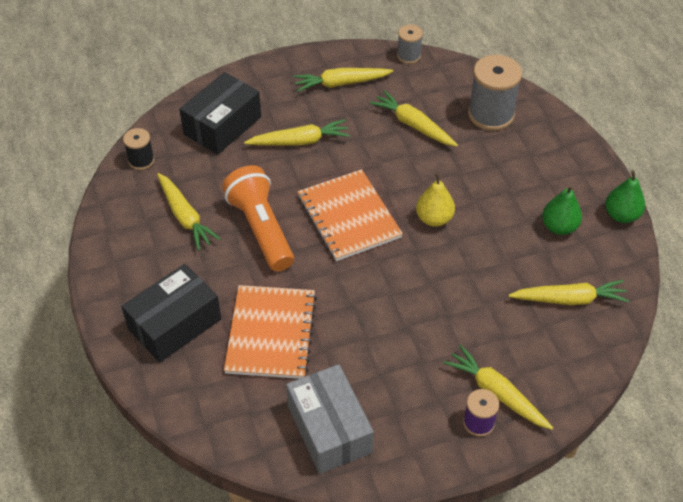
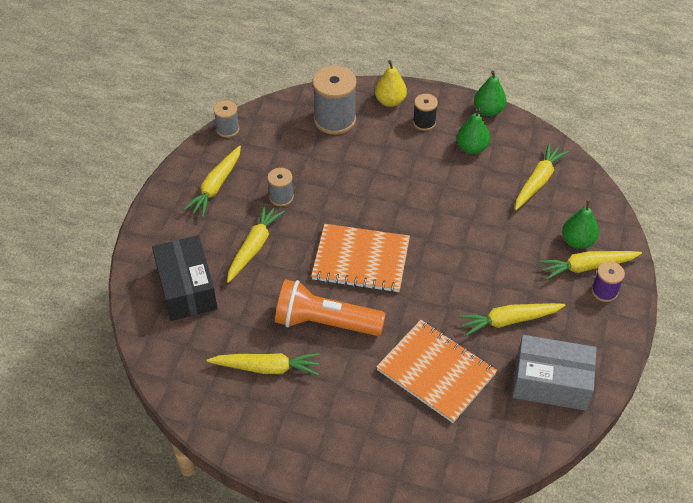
camera: 55 degrees left, 0 degrees up
black box [121,264,221,363] -> none
black spool [123,128,155,170] -> black spool moved to [413,94,438,131]
yellow carrot [370,90,458,146] -> yellow carrot moved to [458,303,566,336]
yellow pear [416,173,455,227] -> yellow pear moved to [375,60,407,107]
none -> grey spool [267,168,294,207]
none -> green pear [562,200,599,249]

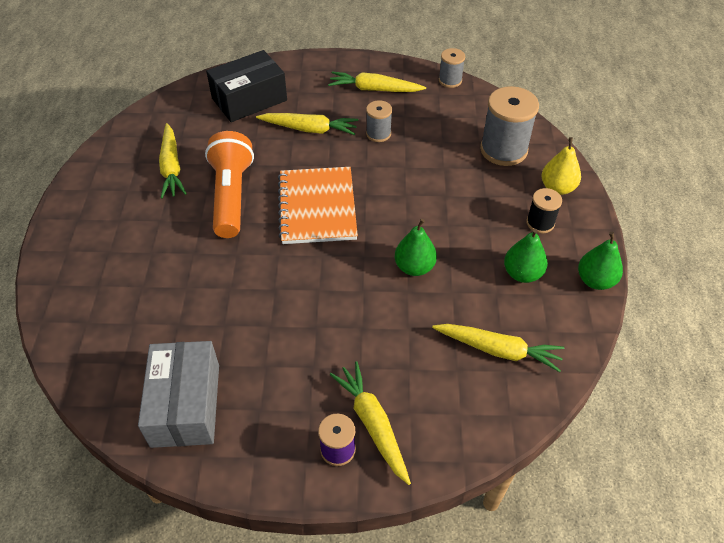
camera: 75 degrees right, 0 degrees up
orange notebook [376,320,497,423] -> none
yellow carrot [458,303,566,336] -> none
green pear [562,200,599,249] -> green pear moved to [395,219,437,276]

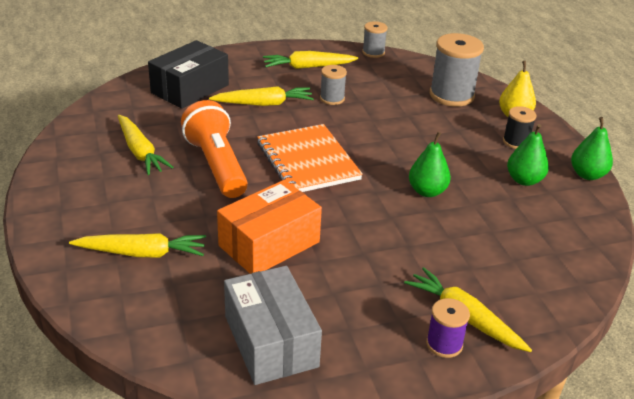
camera: 20 degrees left, 15 degrees down
yellow carrot [432,324,564,372] -> yellow carrot moved to [69,233,206,258]
none -> orange box [217,180,322,274]

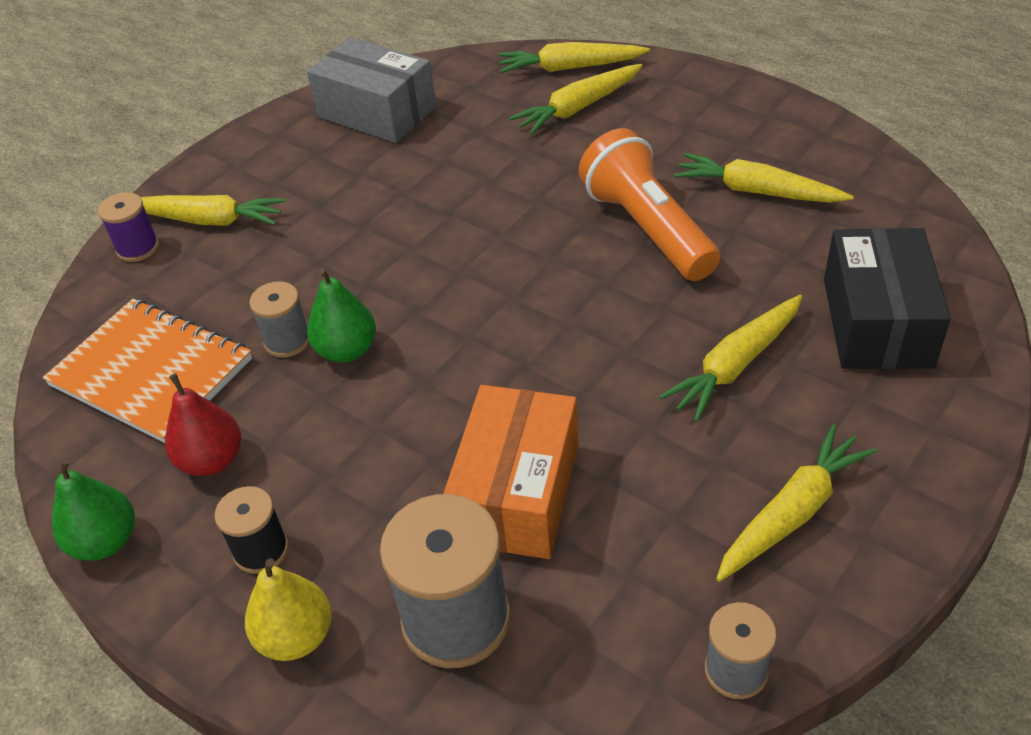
camera: 150 degrees right, 10 degrees up
orange flashlight [181,100,248,198] -> orange flashlight turned 150 degrees counterclockwise [578,128,720,281]
orange box [217,180,322,274] -> orange box moved to [443,385,579,559]
orange notebook [257,124,363,192] -> orange notebook moved to [43,299,252,443]
grey spool [320,65,347,105] -> grey spool moved to [249,281,309,358]
purple spool [426,298,470,358] -> purple spool moved to [98,192,159,262]
green pear [507,124,549,186] -> red pear [165,373,241,476]
none -> yellow carrot [498,42,650,73]

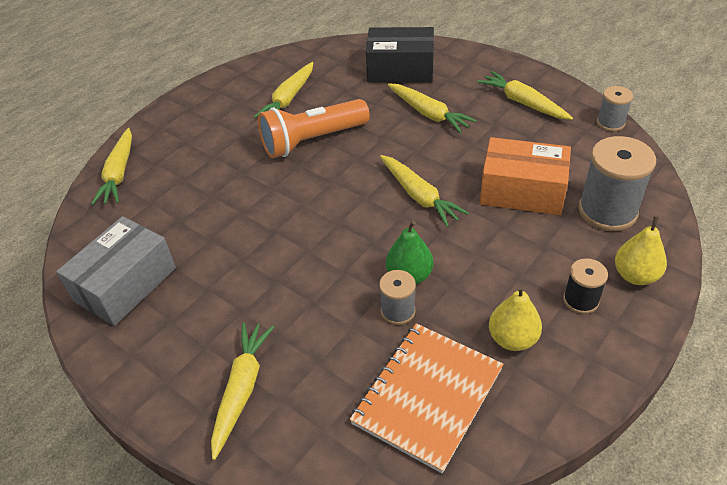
camera: 90 degrees left, 0 degrees up
green pear [52,458,135,561] -> none
purple spool [98,192,159,262] -> none
red pear [165,373,241,476] -> yellow pear [489,285,542,351]
yellow carrot [509,64,643,135] -> yellow carrot moved to [380,155,469,227]

